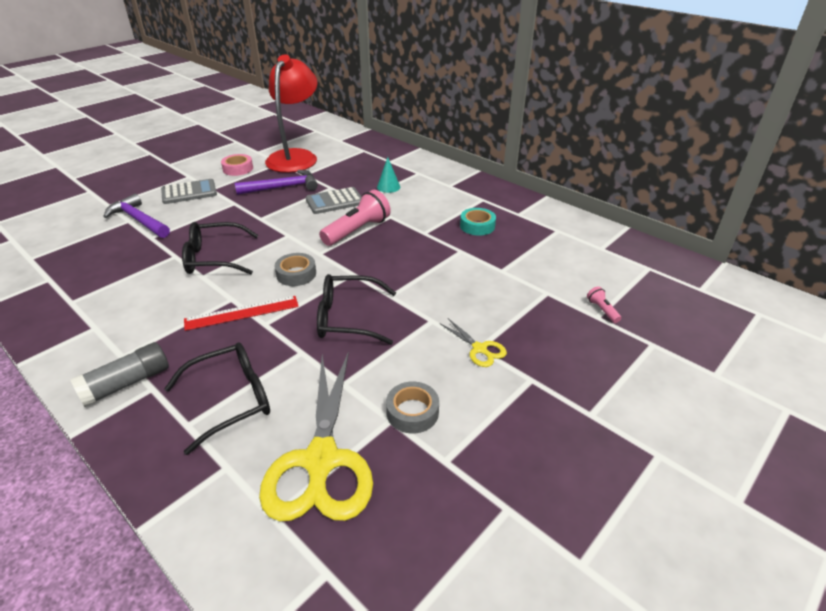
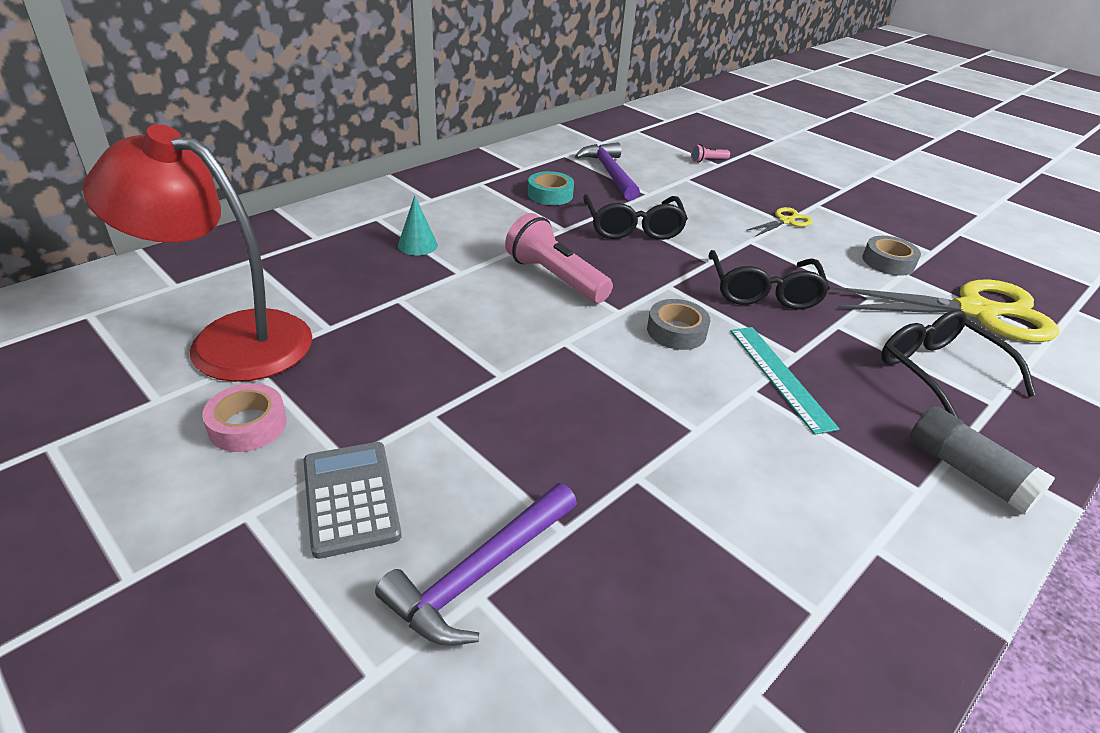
camera: 90 degrees left, 0 degrees up
black glasses [182,222,258,274] -> black glasses moved to [583,194,688,240]
red ruler [184,296,299,331] -> turquoise ruler [730,327,840,435]
purple hammer [235,170,318,195] -> purple hammer moved to [575,142,640,200]
grey calculator [306,187,361,214] -> none

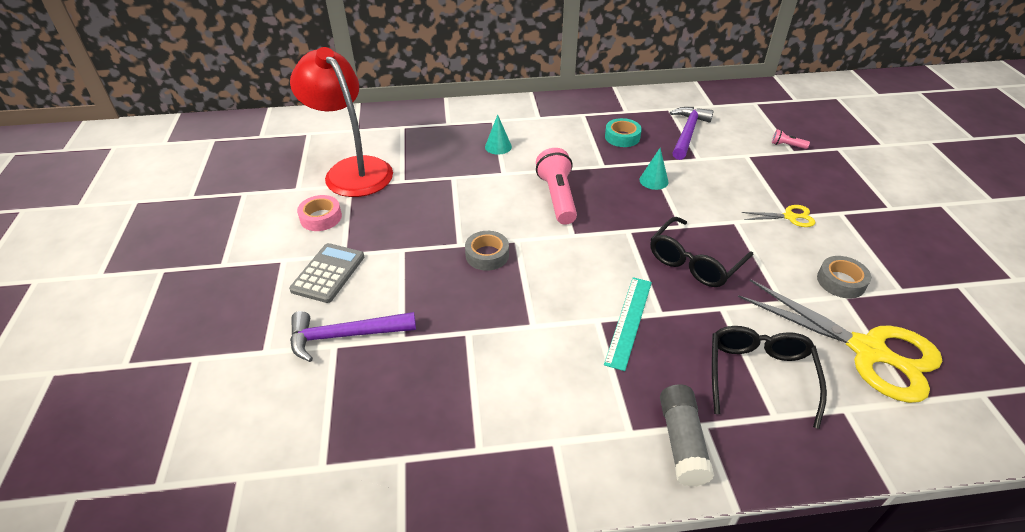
camera: 40 degrees right, 5 degrees up
black glasses [583,194,688,240] -> turquoise cone [639,148,669,190]
grey tape [647,299,710,350] -> grey tape moved to [465,231,509,271]

